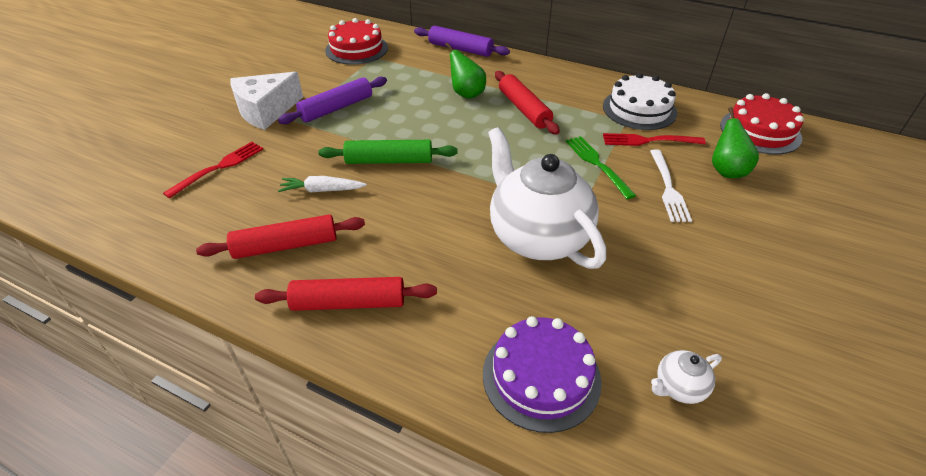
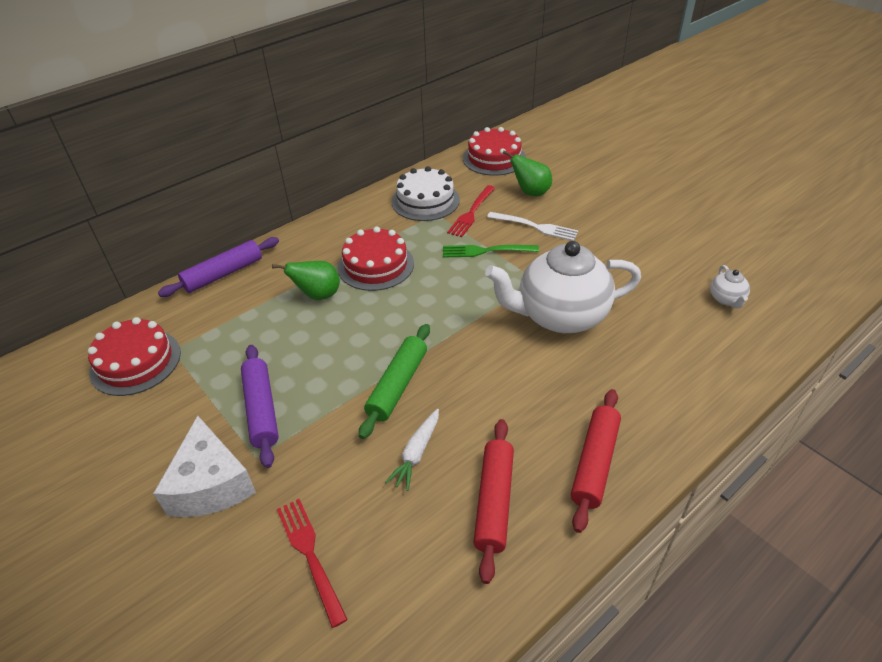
camera: 65 degrees left, 0 degrees up
purple cake [483,316,602,433] -> none
red rolling pin [495,71,560,135] -> red cake [338,227,414,291]

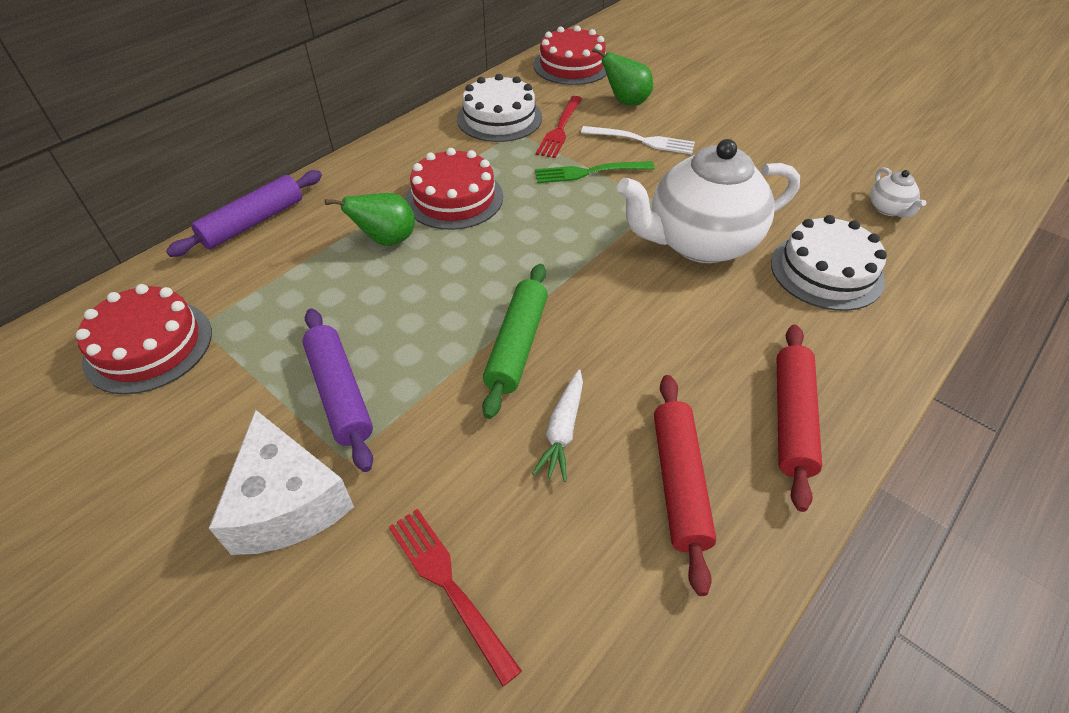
camera: 10 degrees left, 5 degrees up
none -> white cake [771,215,887,311]

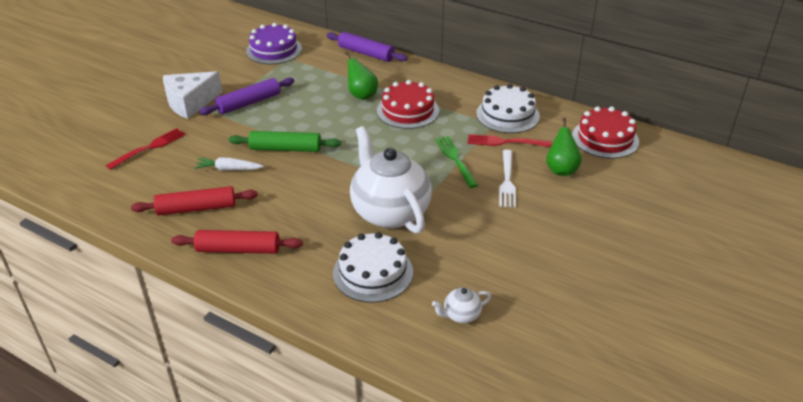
camera: 80 degrees right, 10 degrees down
red cake [76,284,212,394] -> purple cake [246,23,302,64]

